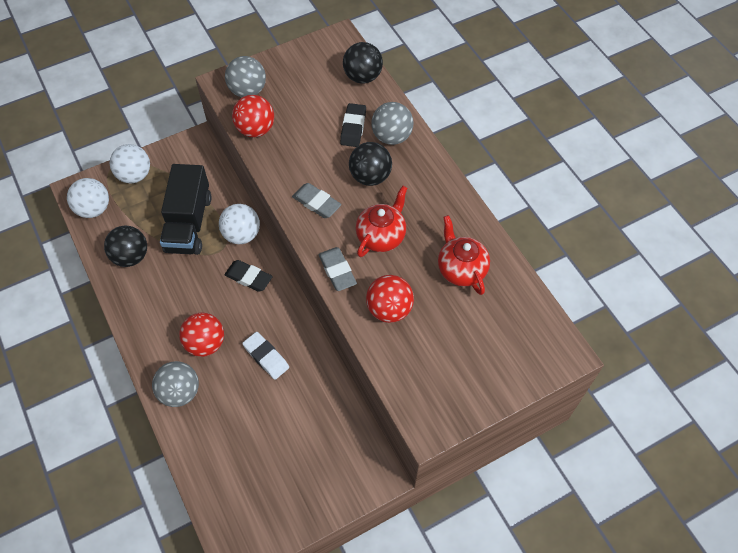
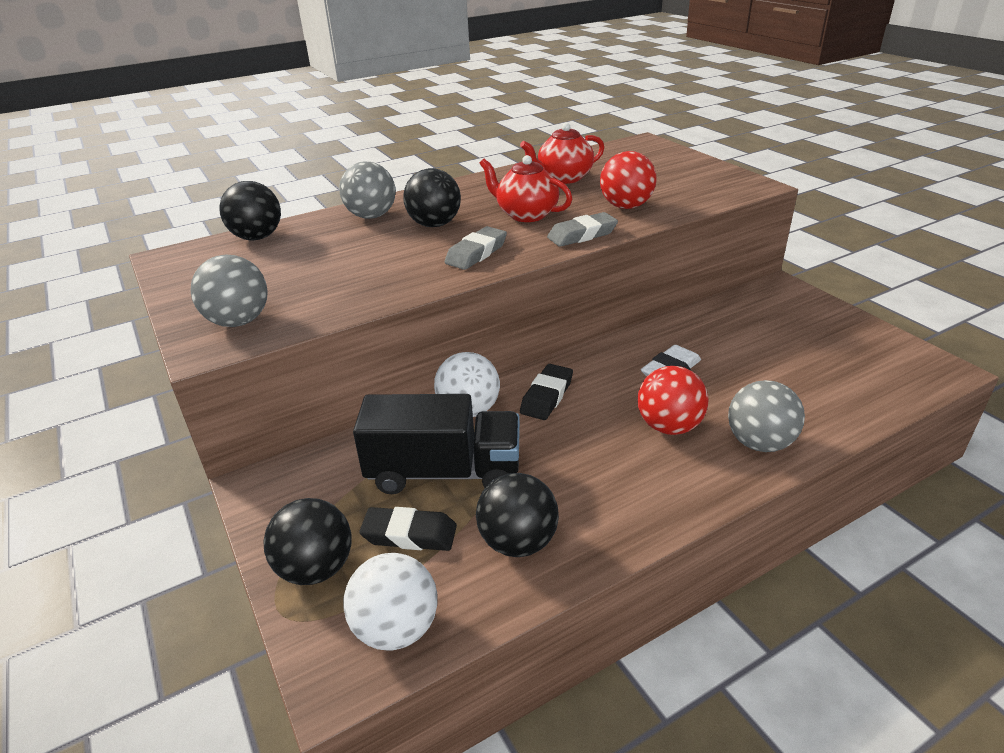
camera: 90 degrees left, 25 degrees down
white ball [110,144,150,183] -> black ball [264,498,352,585]
red ball [232,95,274,137] -> none
black eraser [340,103,366,147] -> black eraser moved to [359,507,457,551]

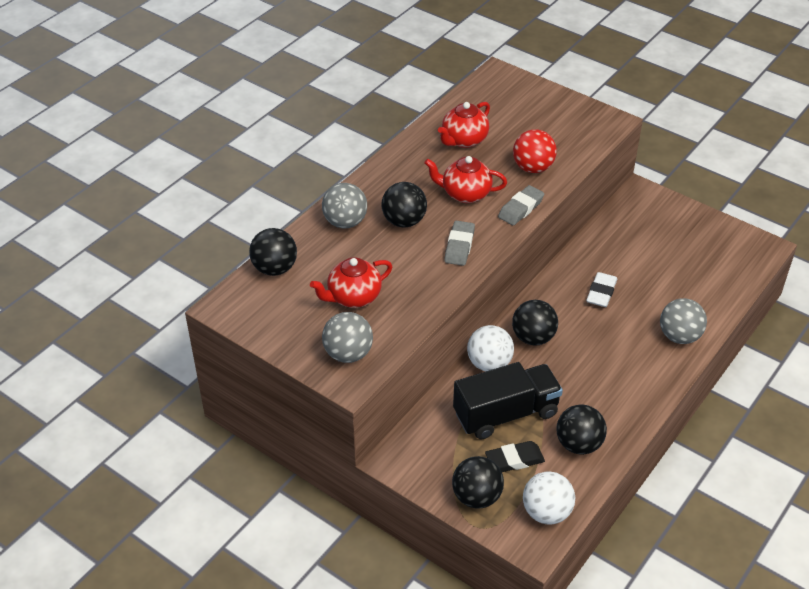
camera: 25 degrees left, 10 degrees up
black eraser [520,364,573,420] -> black ball [512,300,558,346]
red ball [638,366,709,435] -> none
none -> red teapot [310,257,392,308]

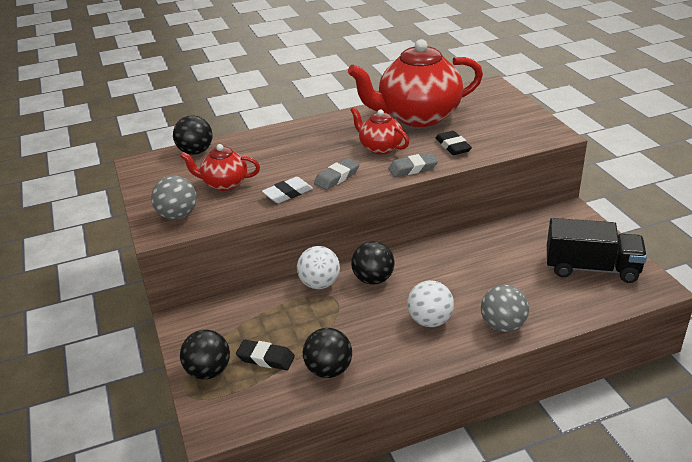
camera: 35 degrees right, 10 degrees down
grey ball [322,183,367,228] -> none
black ball [381,182,427,228] -> none
red teapot [438,102,490,148] -> red teapot [348,39,483,127], size x2.00
black truck [453,362,563,439] -> black truck moved to [547,218,647,283]
red ball [513,129,557,173] -> black eraser [436,131,472,155]
white ball [523,471,575,525] -> white ball moved to [407,280,454,327]
white eraser [586,272,617,307] -> white eraser moved to [262,177,313,203]

